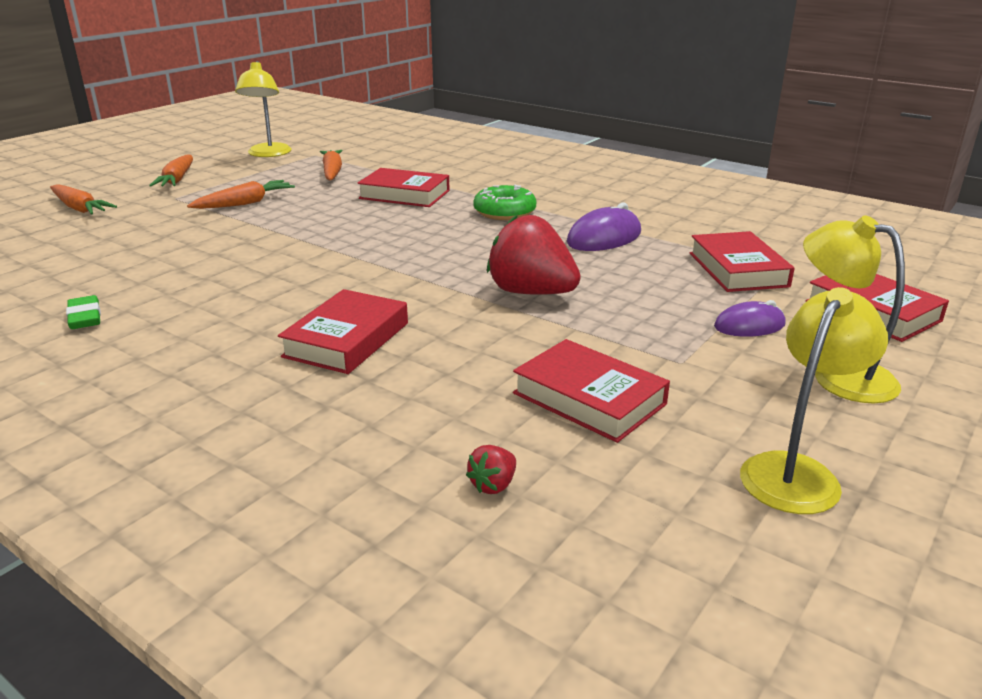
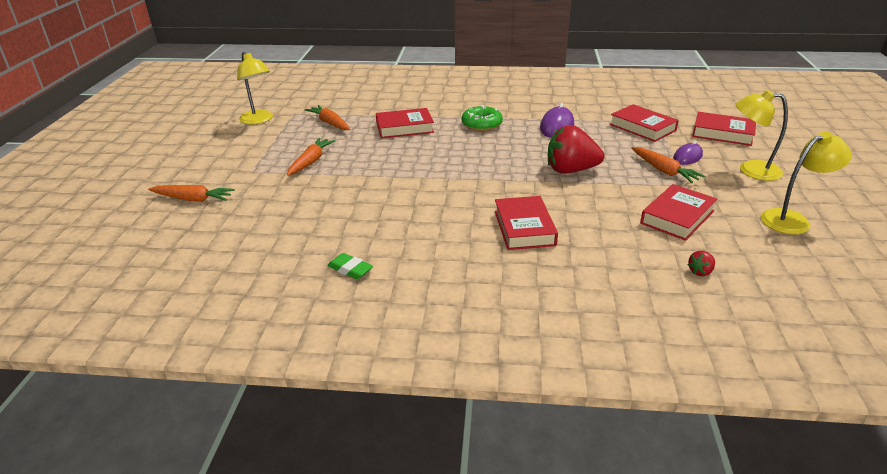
camera: 30 degrees left, 5 degrees up
orange carrot [149,154,193,187] -> orange carrot moved to [632,147,705,183]
red strawberry [466,445,516,494] -> red strawberry turned 45 degrees clockwise [688,251,715,276]
red book [513,339,670,443] -> red book turned 60 degrees counterclockwise [640,184,717,241]
yellow lamp [740,287,888,514] -> yellow lamp turned 60 degrees clockwise [761,131,852,234]

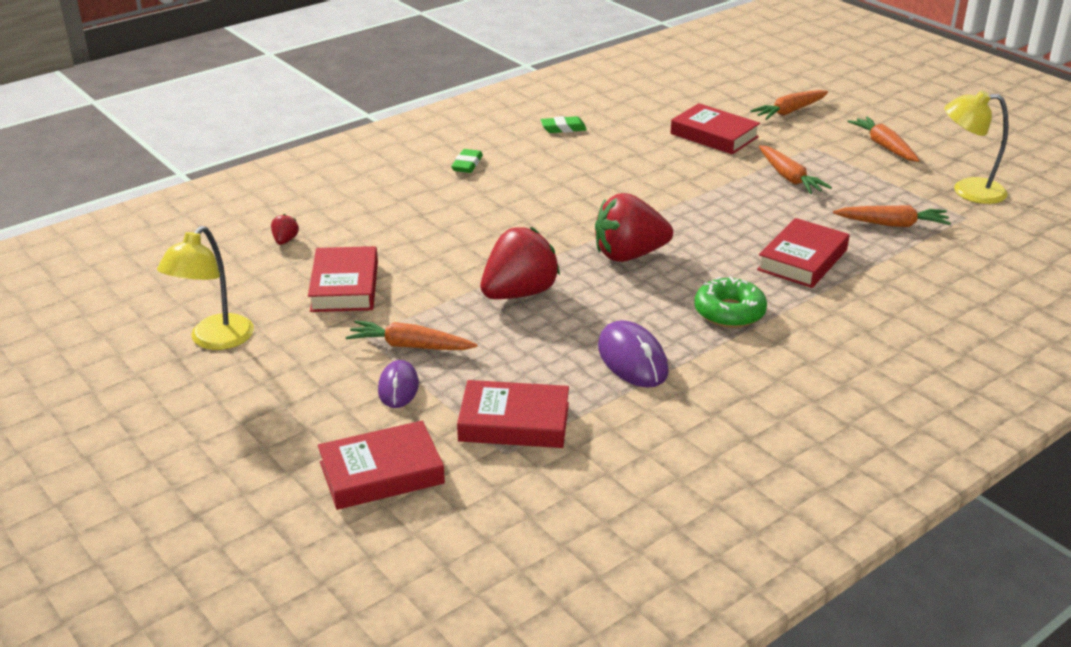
camera: 135 degrees right, 0 degrees up
red book [495,196,558,250] -> red book moved to [670,103,760,154]
yellow lamp [736,90,788,181] -> none
none -> green eraser [451,149,483,173]
none -> red strawberry [595,193,673,262]
none -> orange carrot [847,116,920,162]

